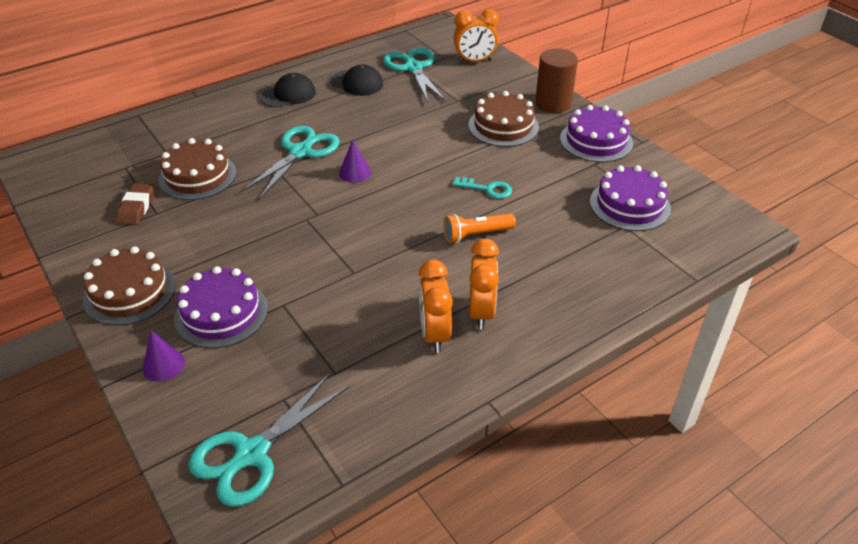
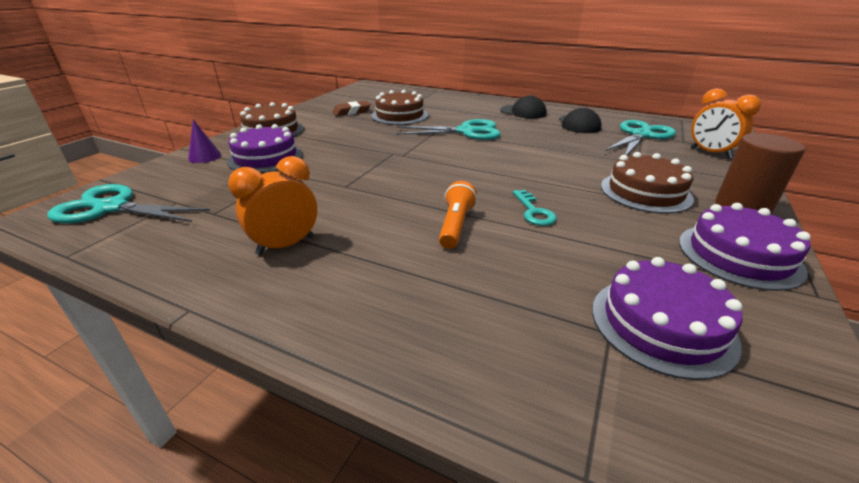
camera: 60 degrees right, 10 degrees down
purple cone [339,139,371,183] -> none
orange flashlight [443,214,516,243] -> orange flashlight turned 60 degrees clockwise [439,181,477,249]
orange clock [469,239,499,330] -> none

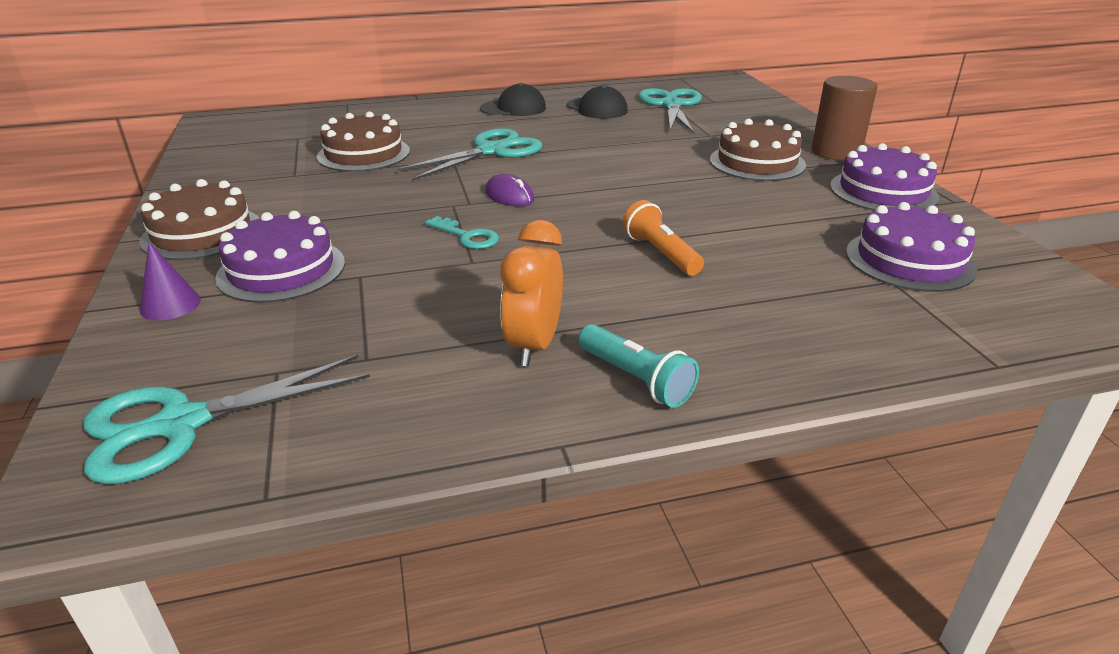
camera: 40 degrees left, 0 degrees up
brown eraser [332,101,371,116] -> none
turquoise key [512,190,557,226] -> turquoise key moved to [425,216,499,249]
orange clock [691,88,761,159] -> none
none -> purple mouse [485,174,534,207]
none -> turquoise flashlight [578,324,699,408]

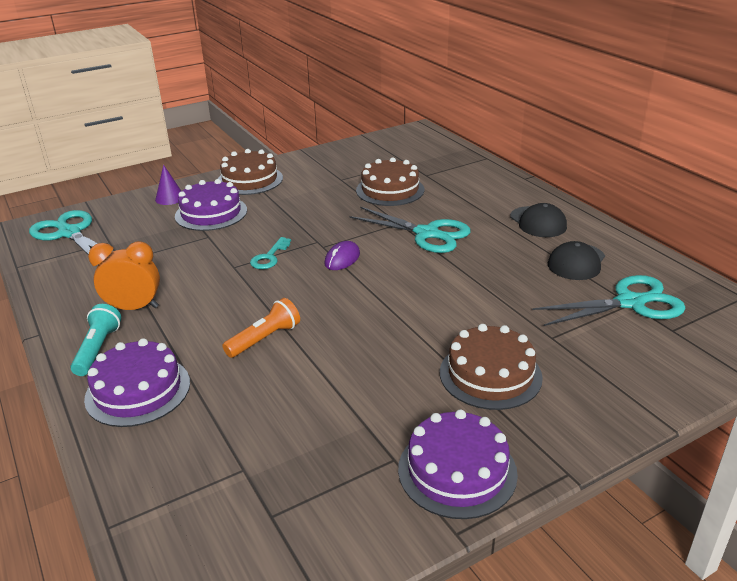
camera: 75 degrees right, 0 degrees up
turquoise flashlight [578,324,699,408] -> turquoise flashlight turned 150 degrees clockwise [70,304,121,376]
brown cylinder [812,76,878,160] -> none
purple cake [846,202,977,292] -> purple cake moved to [84,338,190,427]

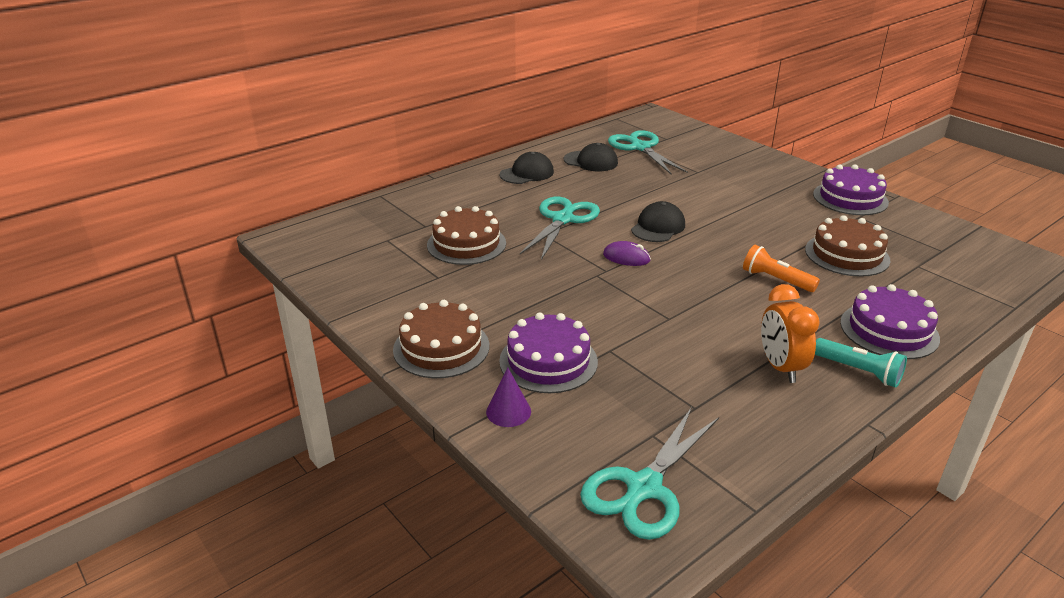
camera: 100 degrees left, 0 degrees up
turquoise flashlight [70,304,121,376] -> turquoise flashlight turned 135 degrees counterclockwise [815,338,907,388]
turquoise key [250,237,291,269] -> none
brown cake [440,324,543,410] -> brown cake moved to [805,215,890,277]
none -> black cap [631,201,685,242]

